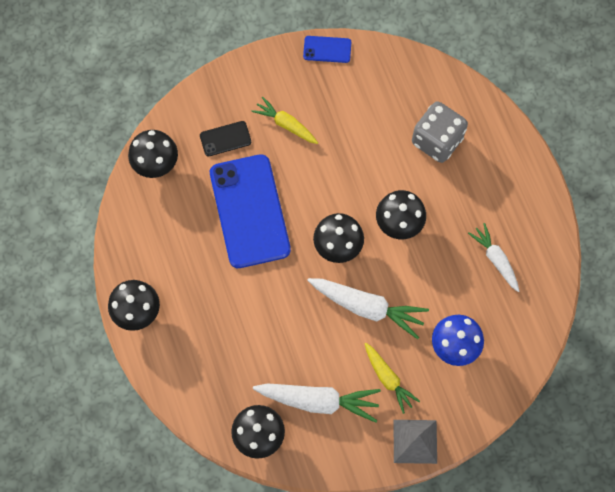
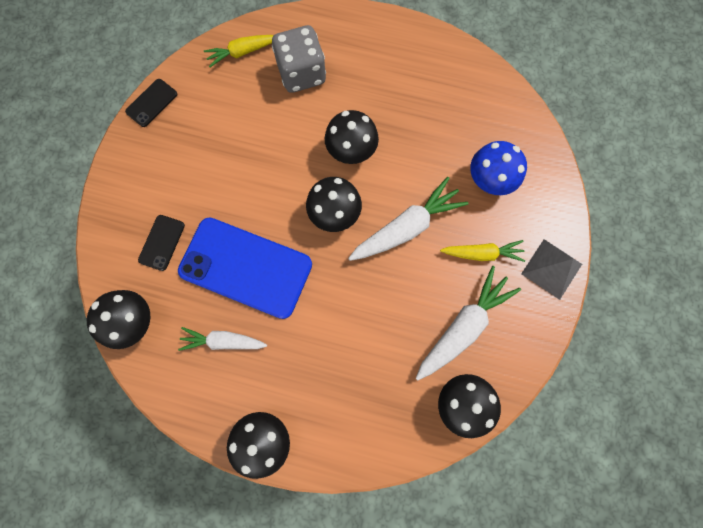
camera: 55 degrees left, 5 degrees up
yellow carrot [252,96,318,144] -> yellow carrot moved to [204,35,274,67]
blue phone [303,36,351,63] -> black phone [125,79,177,127]
white carrot [468,223,519,292] -> white carrot moved to [178,327,267,351]

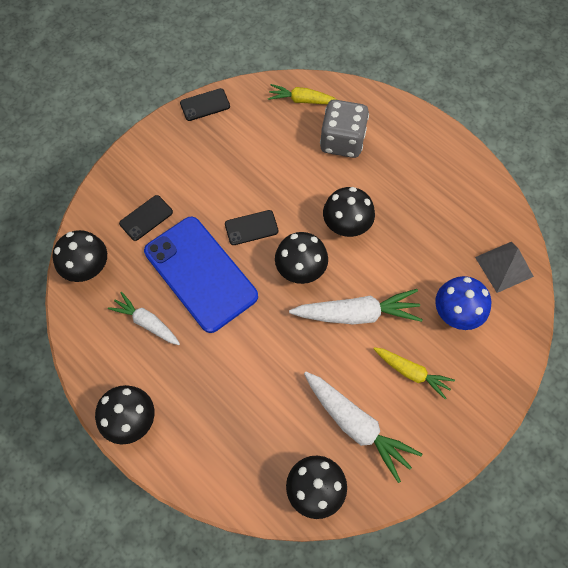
camera: 30 degrees right, 10 degrees down
white carrot [416,266,521,380] -> white carrot turned 60 degrees clockwise [304,372,422,483]
grey pyramid [521,239,582,300] -> grey pyramid moved to [475,242,534,293]
none -> black phone [225,210,278,245]

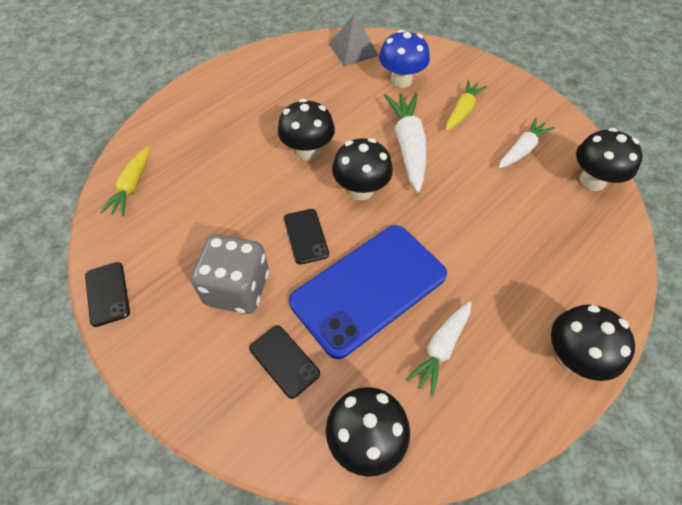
camera: 90 degrees left, 10 degrees down
white carrot [304,372,422,483] -> white carrot [498,118,555,168], size x0.63
grey dice [320,99,369,158] -> grey dice moved to [191,234,269,314]

